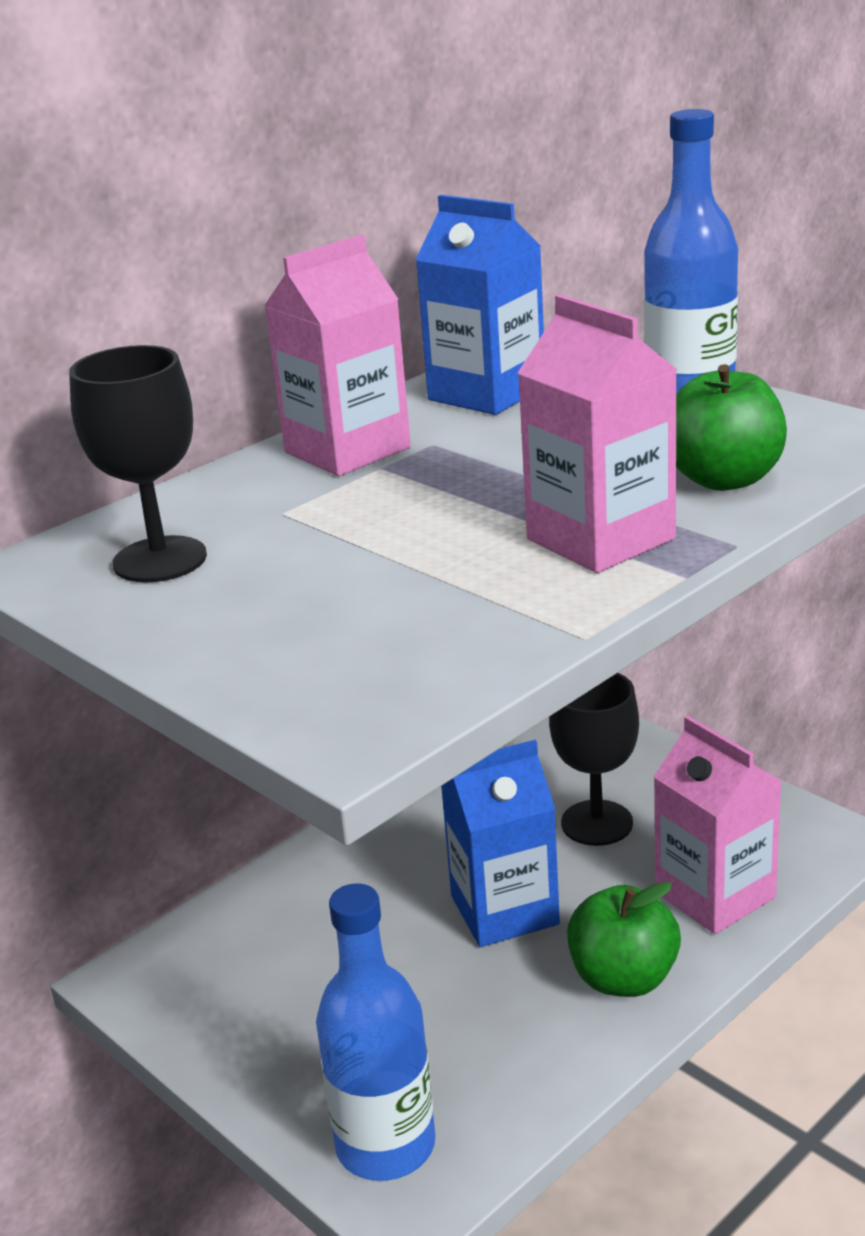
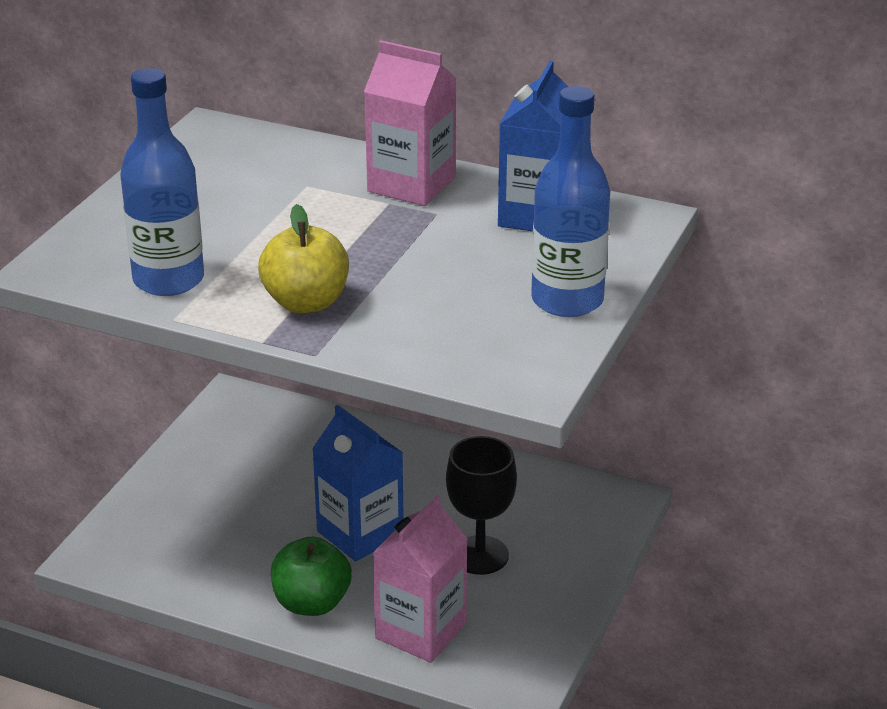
camera: 65 degrees right, 5 degrees up
black goblet [69,345,207,582] -> none
blue bottle [316,883,435,1181] -> blue bottle moved to [120,68,204,296]
pink carton [518,294,677,573] -> yellow apple [258,204,349,313]
green apple [676,364,787,491] -> none

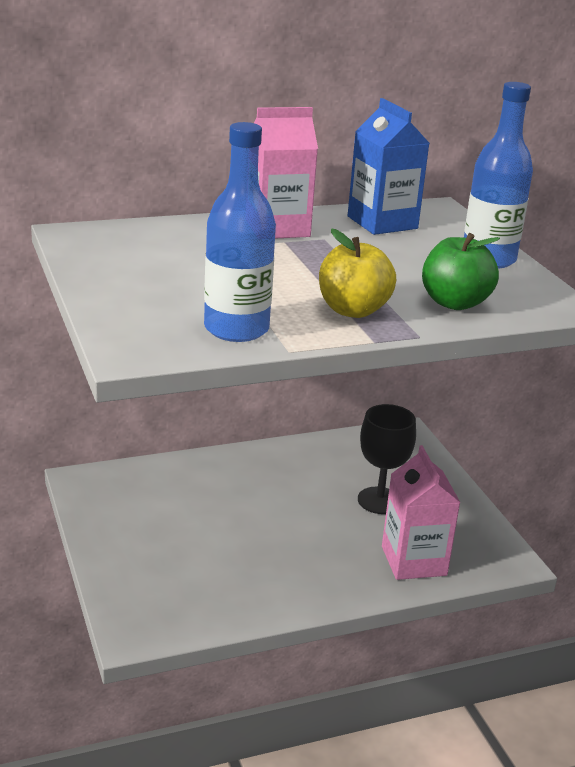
camera: 45 degrees left, 5 degrees down
green apple [271,537,352,616] -> green apple moved to [422,233,500,310]
blue carton [312,405,404,562] -> none

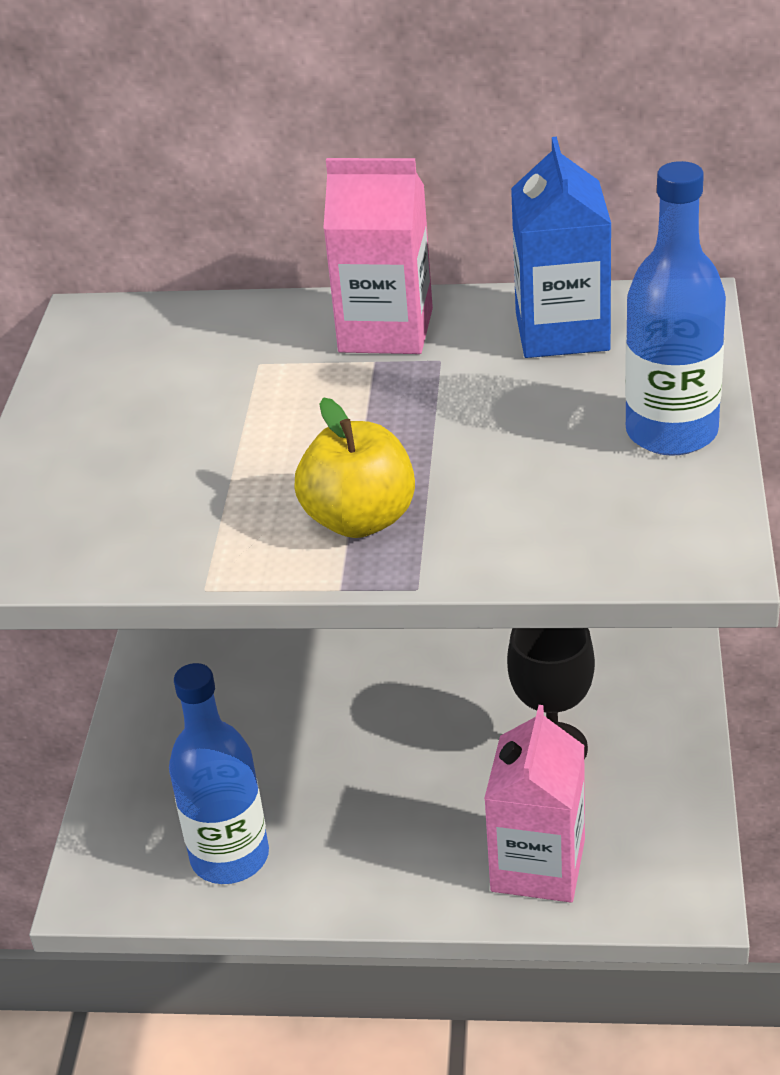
camera: 30 degrees right, 10 degrees up
blue bottle [204,122,276,342] -> blue bottle moved to [169,663,269,884]
green apple [422,233,500,310] -> none

